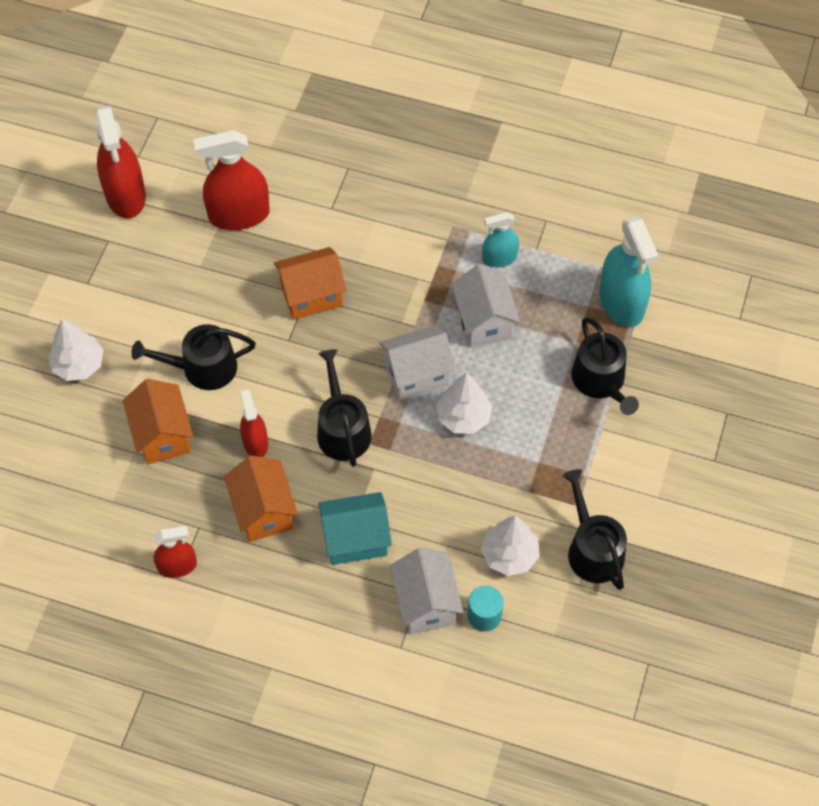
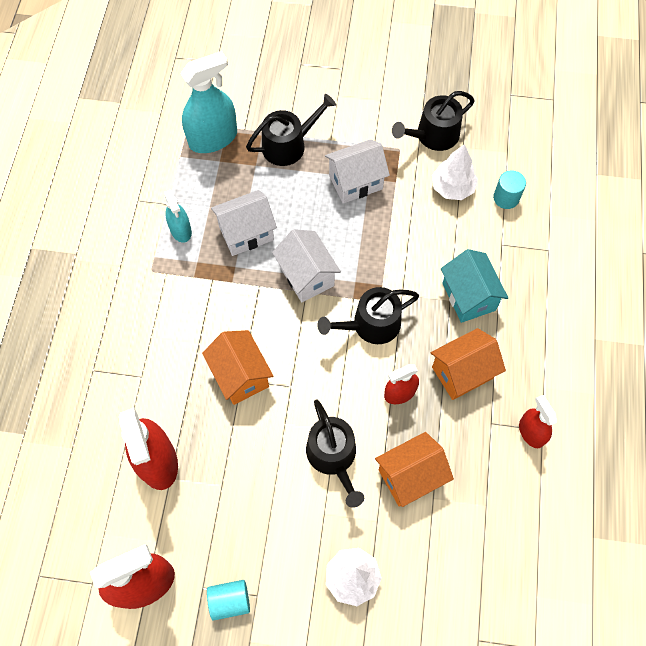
camera: 100 degrees left, 5 degrees up
white house [390,548,464,634] -> white house moved to [325,139,390,203]
white tree [436,373,493,434] -> none
none -> turquoise cylinder [207,580,250,621]

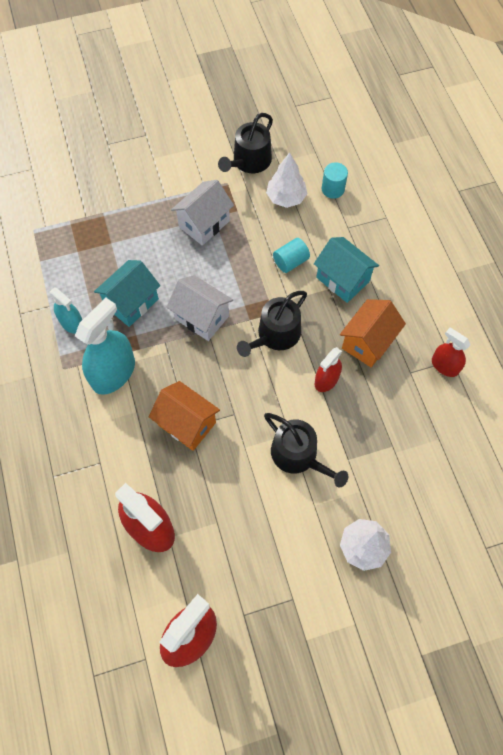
camera: 25 degrees left, 0 degrees up
turquoise spray bottle [180,51,237,153] -> turquoise spray bottle moved to [75,298,135,395]
turquoise cylinder [207,580,250,621] -> turquoise cylinder moved to [273,238,310,273]
white house [211,190,277,256] -> turquoise house [94,260,160,327]
black watering can [246,94,336,166] -> none
orange house [375,432,454,507] -> none

